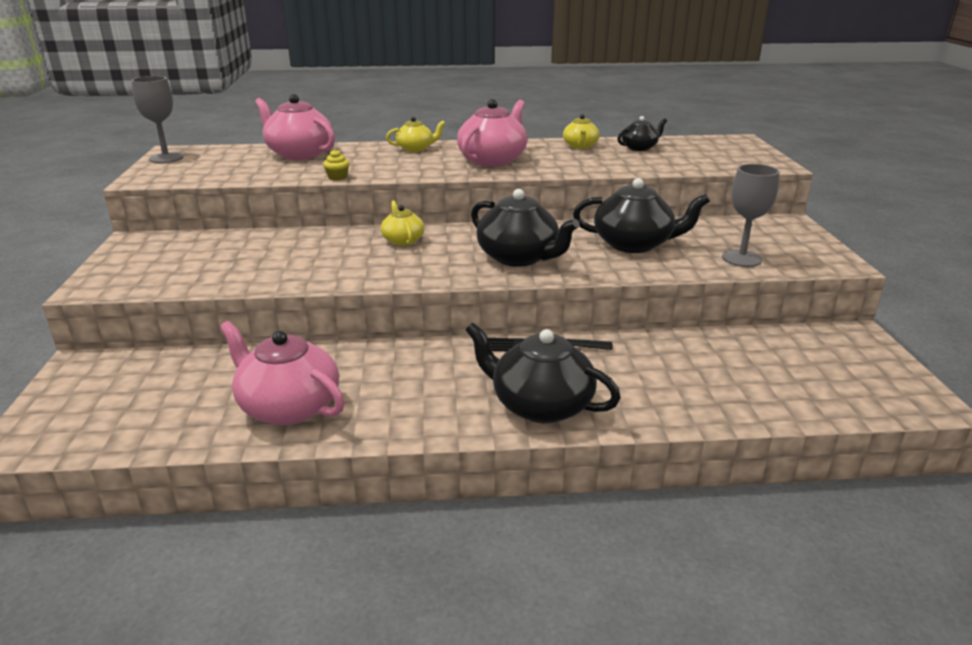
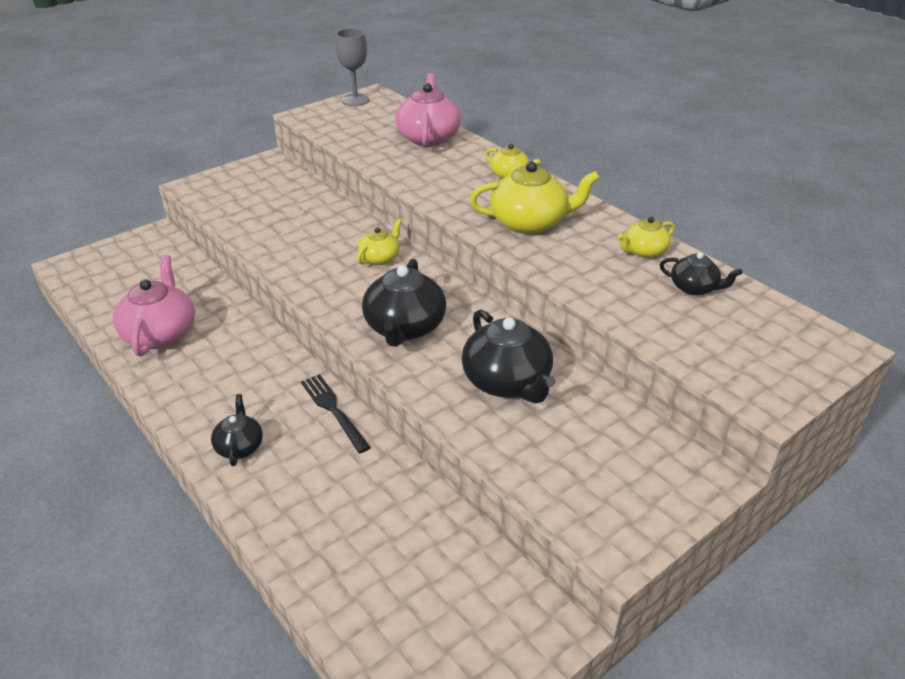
camera: 55 degrees right, 10 degrees up
yellow cupcake [323,149,349,180] -> none
pink teapot [457,99,527,167] -> yellow teapot [470,162,600,234]
black teapot [466,323,621,423] -> black teapot [211,394,263,466], size x0.56
grey goblet [722,164,779,267] -> none

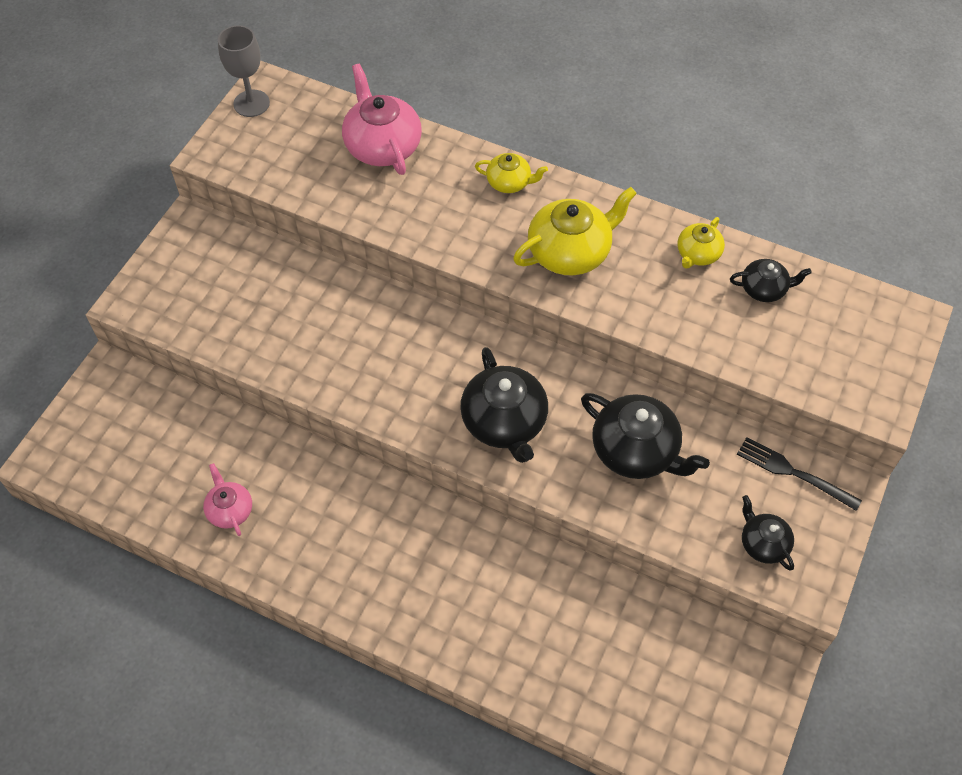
camera: 25 degrees left, 20 degrees up
pink teapot [113,255,195,356] -> pink teapot [203,463,252,536], size x0.56
black teapot [211,394,263,466] -> black teapot moved to [742,495,794,571]
black fork [301,374,371,453] -> black fork moved to [737,437,862,511]
yellow teapot [357,219,402,265] -> none

